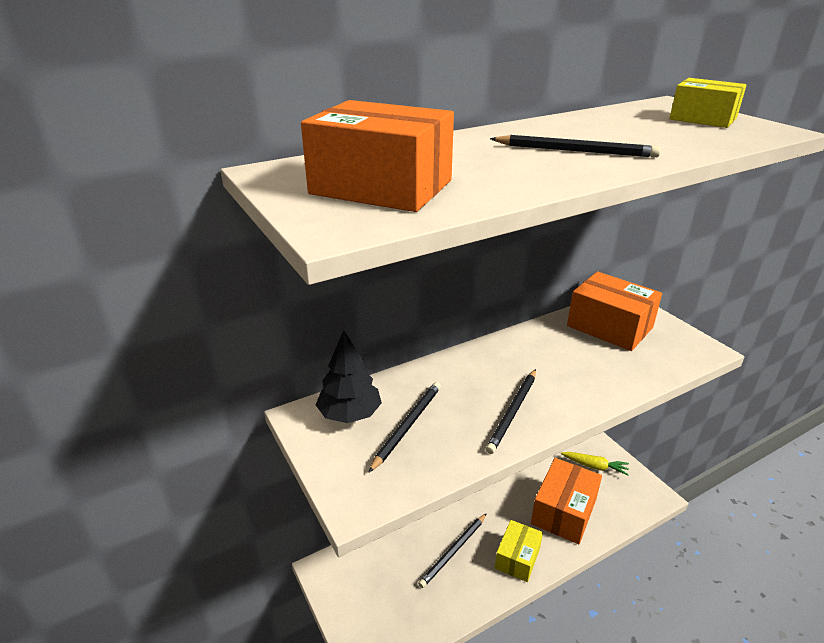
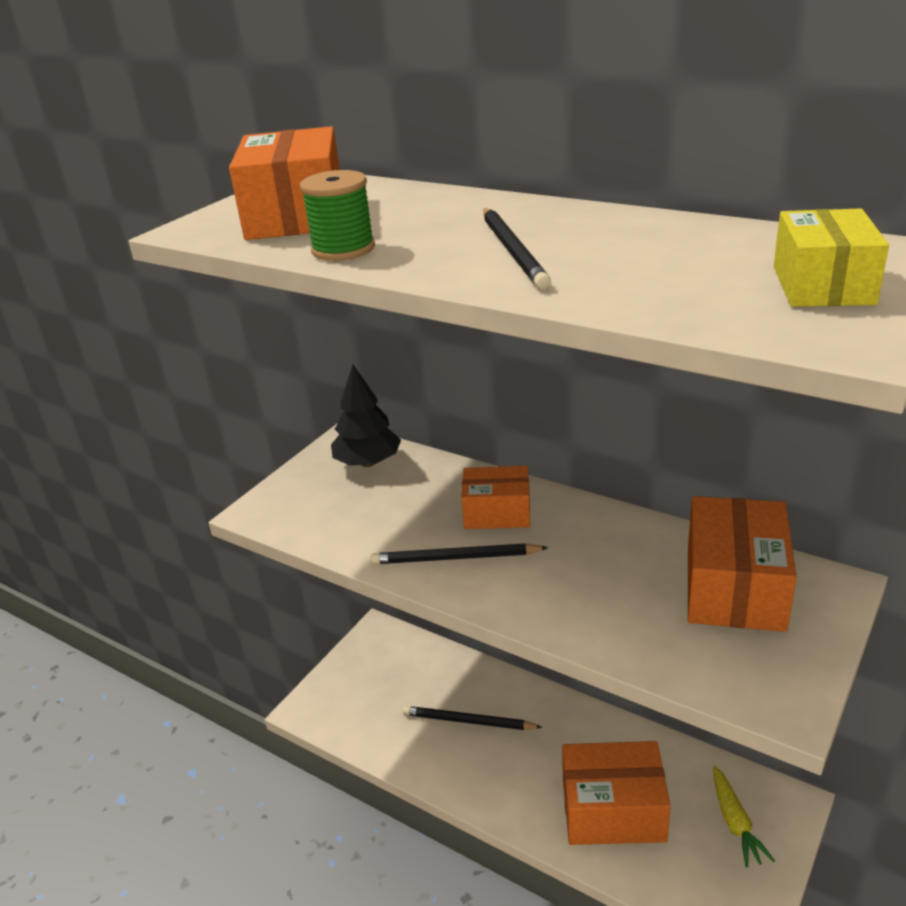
camera: 65 degrees right, 0 degrees up
black pencil [368,382,441,473] -> none
yellow box [495,520,543,582] -> none
none -> green spool [300,170,375,261]
none -> orange box [461,466,530,529]

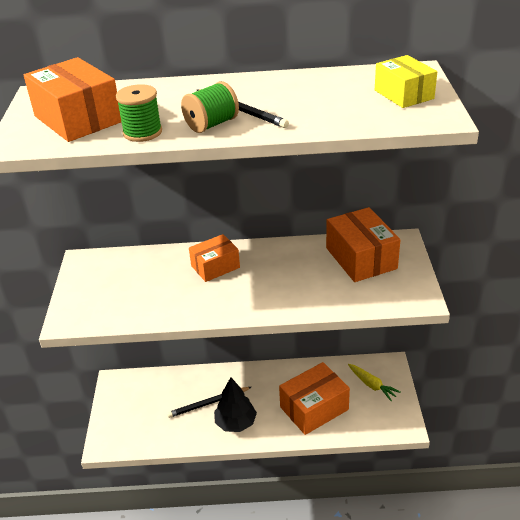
camera: 35 degrees left, 5 degrees up
black tree [331,365,401,467] -> black tree moved to [214,377,257,432]
black pencil [370,543,548,564] -> none
none -> green spool [181,81,239,133]

